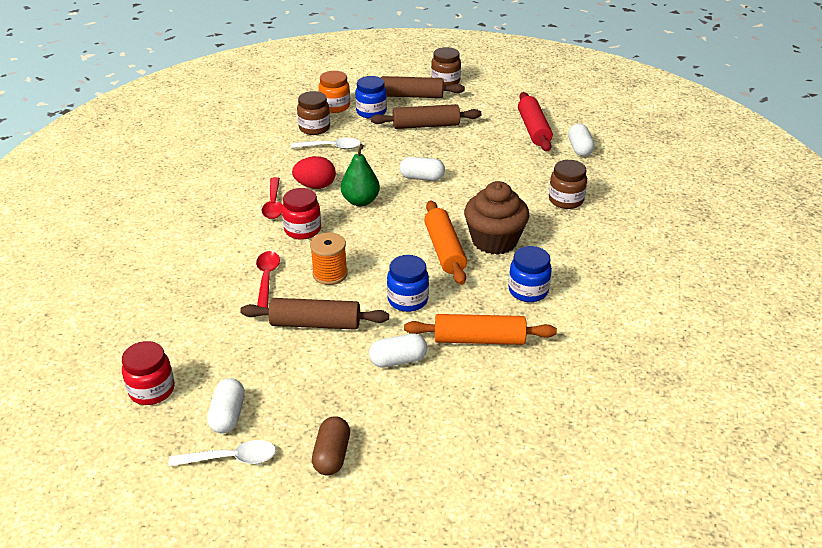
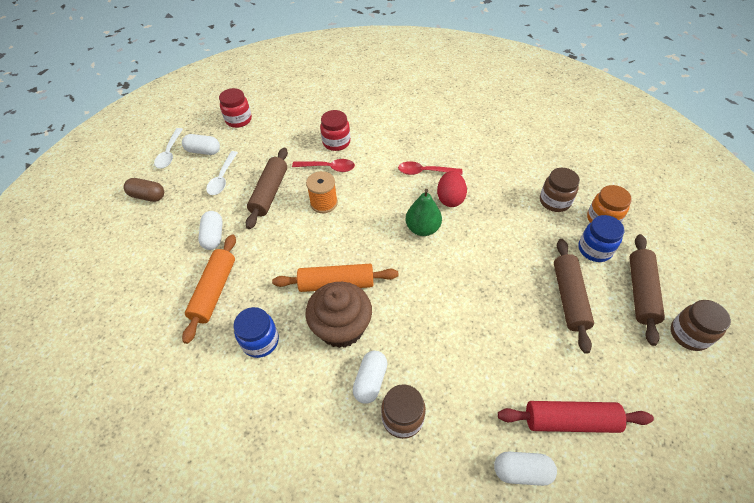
camera: 100 degrees right, 15 degrees up
red jar [282,188,321,240] -> red jar moved to [320,110,351,151]
white spoon [291,138,361,150] -> white spoon moved to [206,151,238,195]
blue jar [387,255,429,312] -> none
white capsule [400,157,445,181] -> white capsule moved to [353,351,388,404]

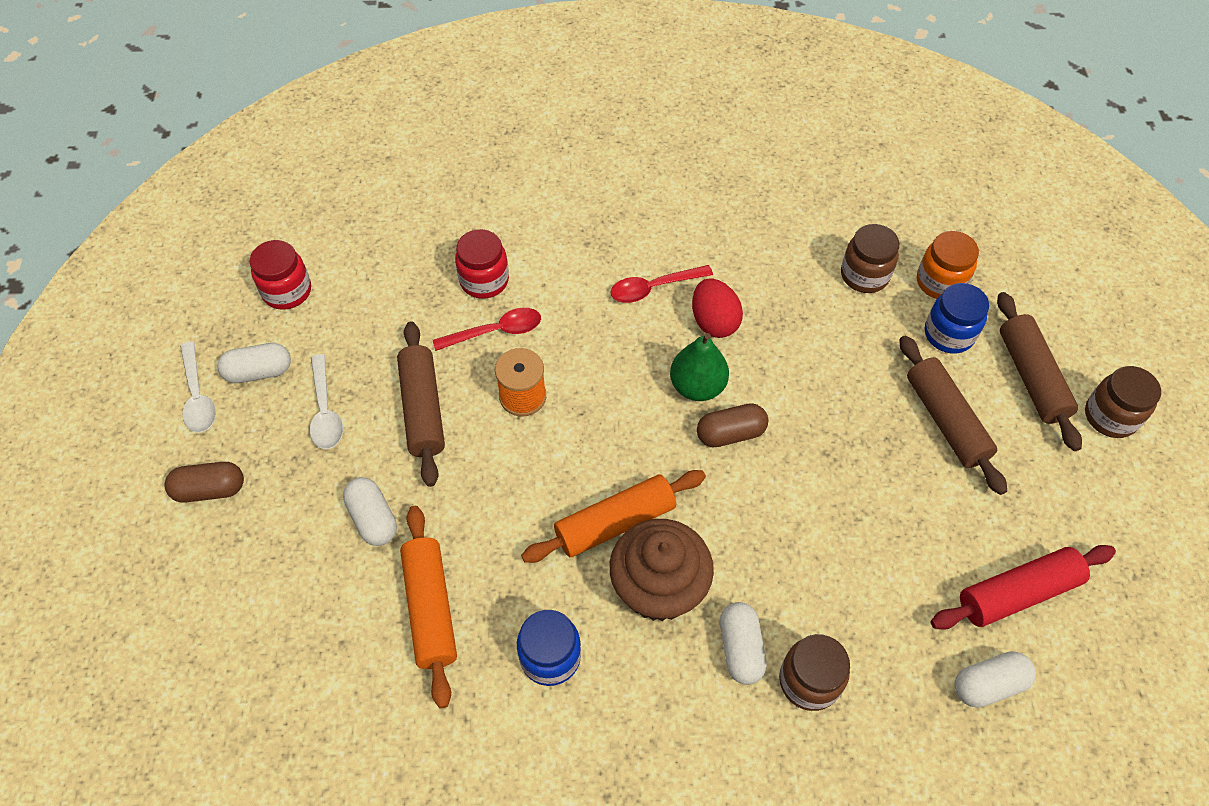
camera: 25 degrees left, 5 degrees up
none -> brown capsule [697,403,768,447]

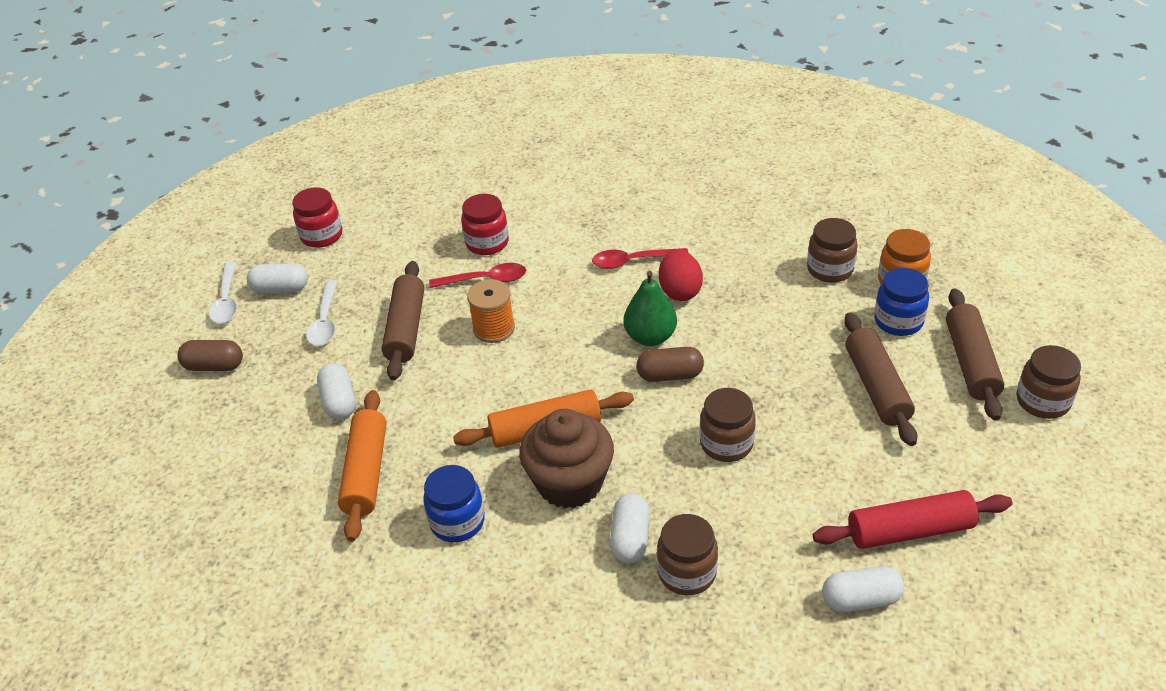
camera: 15 degrees right, 15 degrees down
none -> brown jar [700,388,756,462]

